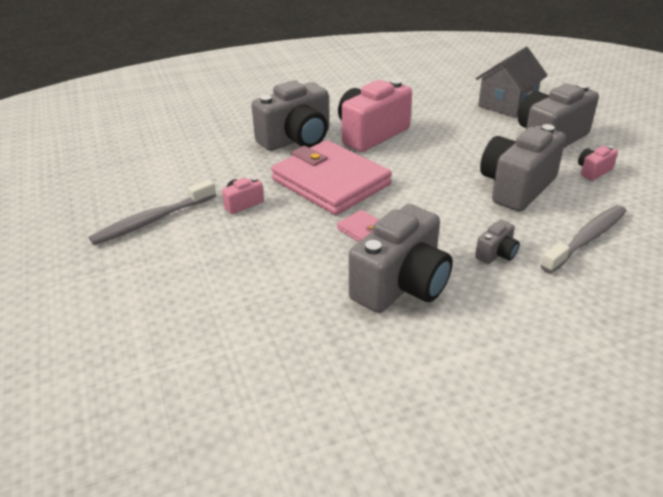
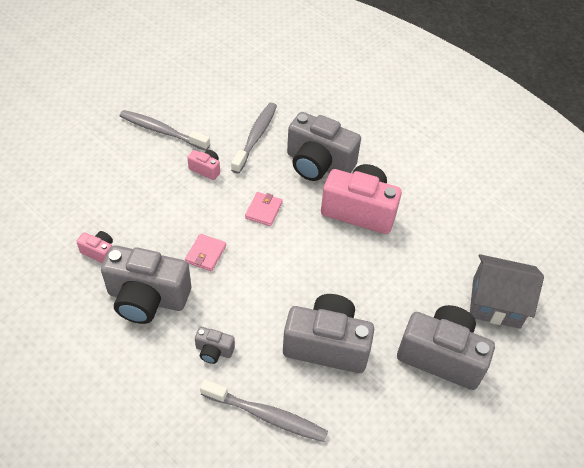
camera: 60 degrees right, 15 degrees up
pink wallet [271,140,392,215] -> pink wallet [245,192,283,226], size x0.41
pink camera [578,146,618,181] -> pink camera moved to [76,231,113,263]
none -> grey toothbrush [231,103,277,174]

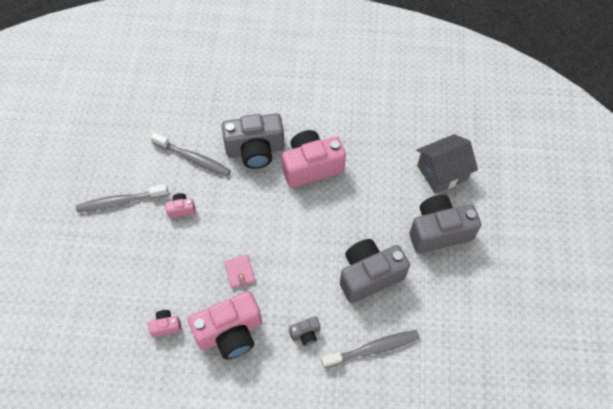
camera: 35 degrees left, 10 degrees up
grey camera [101,245,191,324] -> pink camera [188,291,262,360]
grey toothbrush [231,103,277,174] -> grey toothbrush turned 135 degrees clockwise [150,132,231,177]
pink wallet [245,192,283,226] -> none

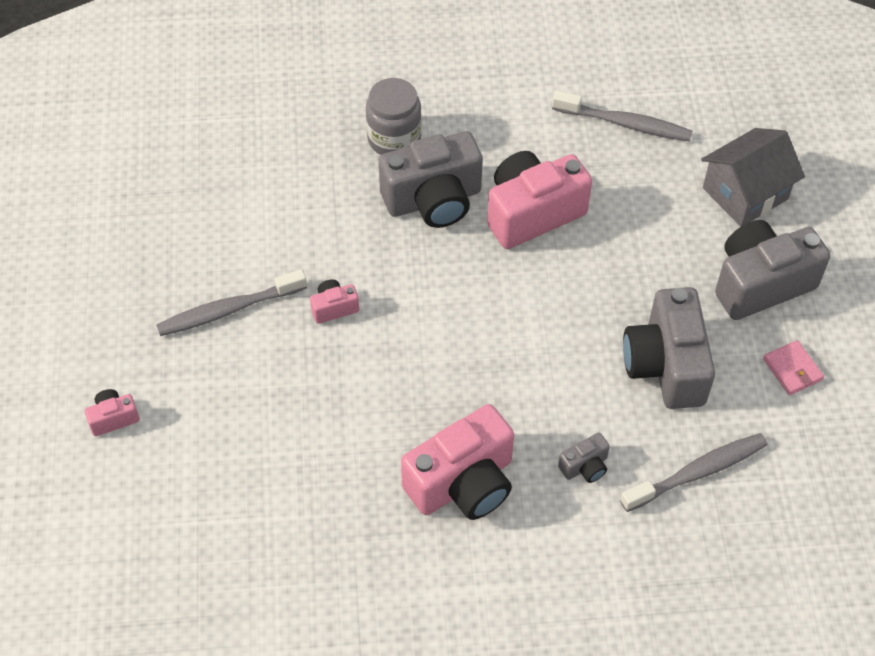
camera: 10 degrees left, 5 degrees down
pink camera [148,310,181,337] -> pink camera moved to [85,389,139,436]
grey toothbrush [150,132,231,177] -> grey toothbrush moved to [552,90,693,142]
pink wallet [224,255,255,289] -> pink wallet moved to [763,340,824,395]
grey camera [340,239,410,303] -> grey camera turned 60 degrees counterclockwise [623,287,715,409]
none -> grey jar [366,78,422,155]

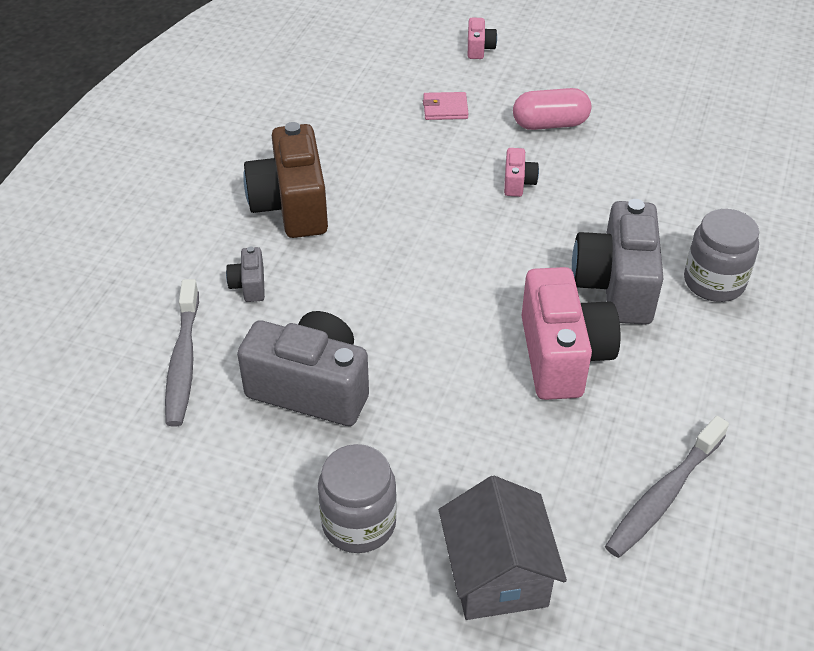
camera: 115 degrees right, 10 degrees down
grey toothbrush [156,269,307,336] -> pink capsule [513,88,591,130]
pink camera [401,404,514,520] -> brown camera [243,122,328,238]
grey camera [715,220,830,320] -> grey jar [318,444,397,553]
pink wallet [763,340,824,395] -> pink wallet moved to [423,92,468,120]

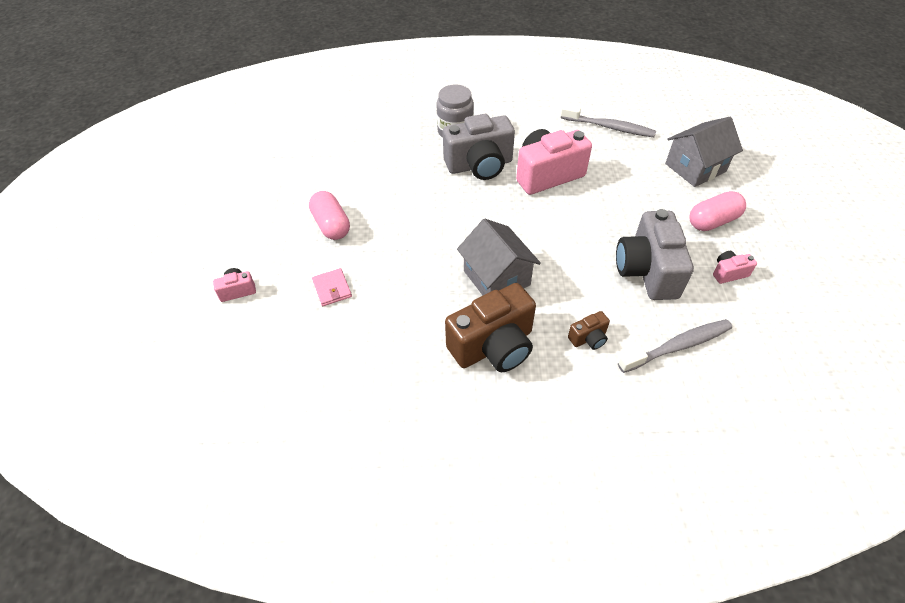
camera: 110 degrees left, 5 degrees up
grey camera [226,247,265,302] -> brown camera [568,311,610,350]
grey jar [318,444,397,553] -> pink capsule [689,191,746,231]
pink camera [504,148,539,197] -> pink camera moved to [713,251,757,284]
none -> grey house [457,218,541,295]

